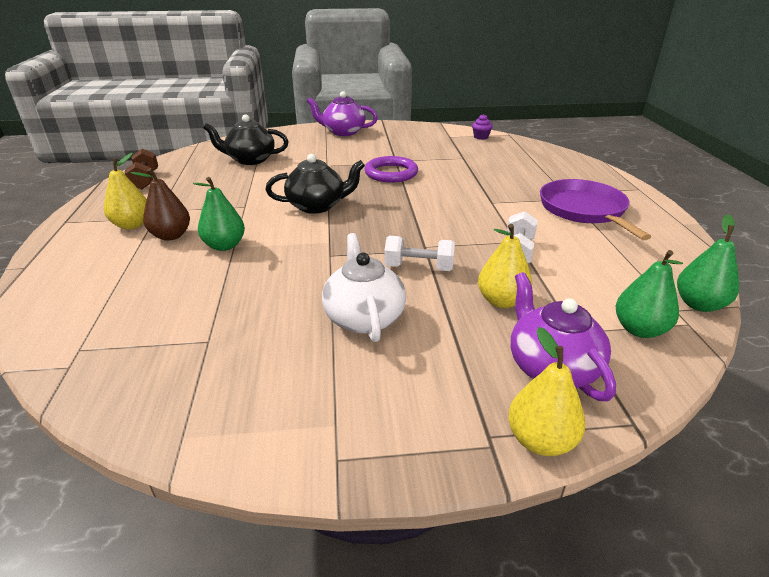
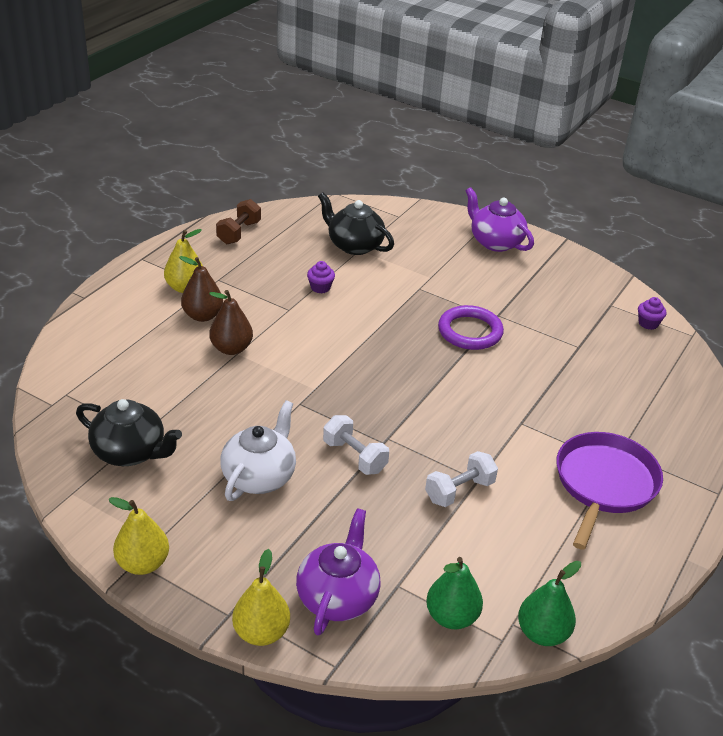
camera: 35 degrees right, 5 degrees up
green pear [193,177,245,251] -> brown pear [209,290,253,355]
black teapot [265,154,365,214] -> black teapot moved to [76,399,182,466]
yellow pear [478,224,532,308] -> yellow pear moved to [109,497,169,575]
none -> purple cupcake [307,261,335,293]

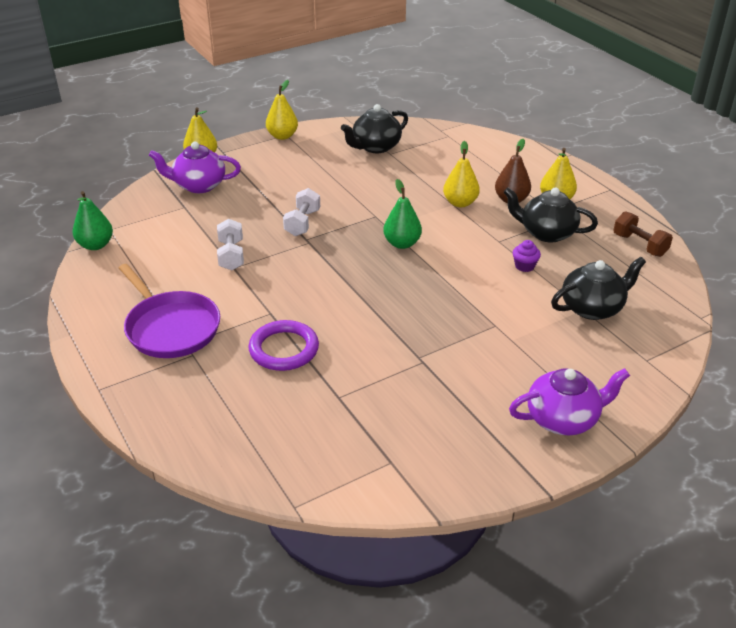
camera: 120 degrees right, 0 degrees up
brown pear [209,290,253,355] -> yellow pear [443,141,480,207]
white teapot [220,400,296,501] -> none
purple teapot [296,508,381,635] -> purple teapot turned 135 degrees clockwise [149,142,241,193]
white dumbbell [323,415,389,475] -> white dumbbell turned 60 degrees counterclockwise [283,188,320,236]
green pear [426,557,483,629] -> green pear moved to [383,179,422,249]
purple ring [438,305,504,350] -> purple ring moved to [248,320,319,371]
purple cupcake [638,297,667,330] -> none
none -> black teapot [504,187,598,243]

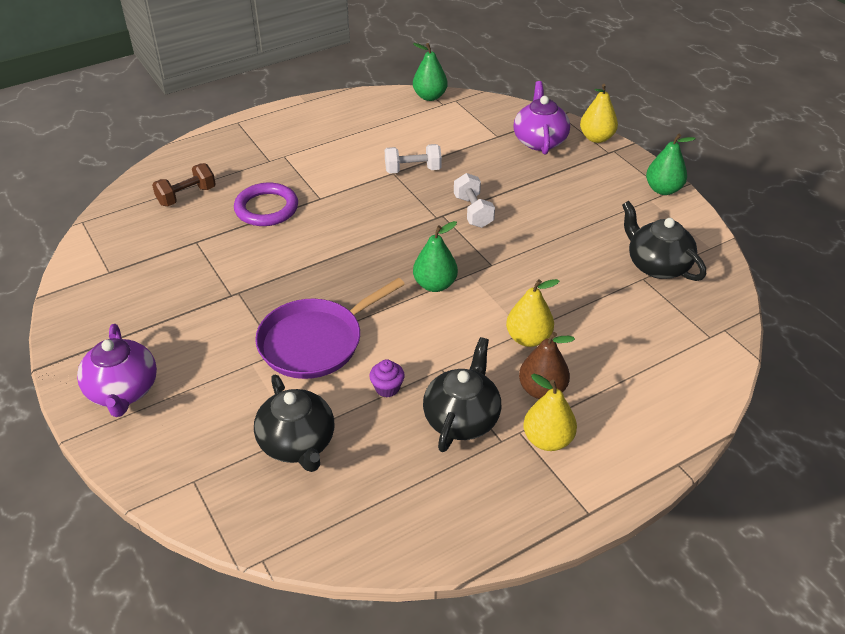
camera: 90 degrees right, 5 degrees up
purple pan [119,264,220,358] -> purple pan moved to [255,278,405,379]
yellow pear [266,80,298,140] -> green pear [646,134,696,195]
white dumbbell [283,188,320,236] -> white dumbbell turned 60 degrees clockwise [454,173,495,228]
brown dumbbell [613,211,673,257] -> brown dumbbell moved to [152,163,216,206]

